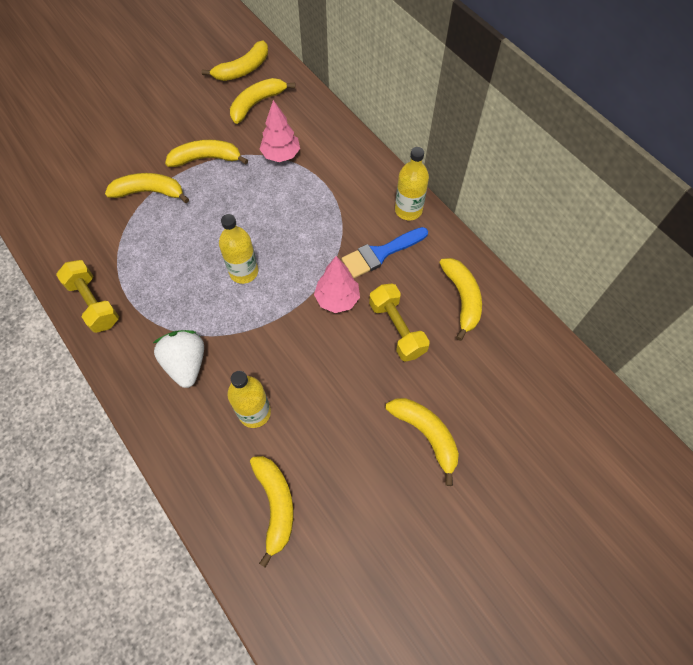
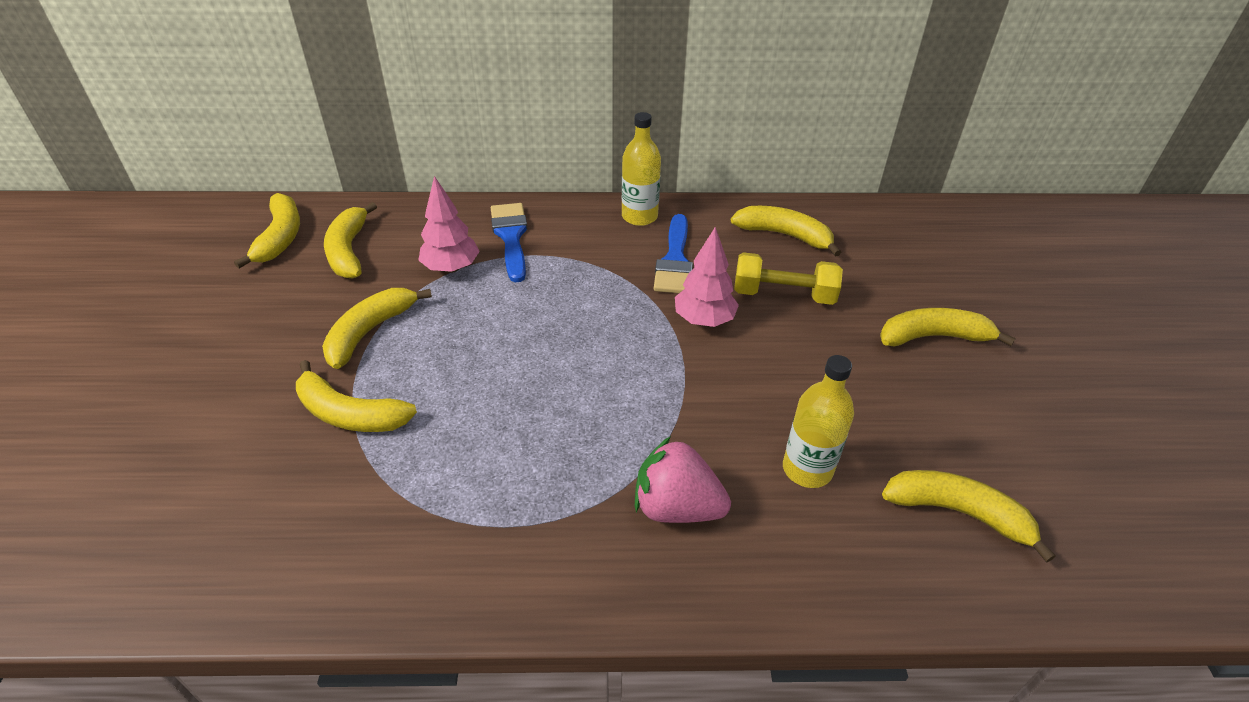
camera: 55 degrees left, 20 degrees down
yellow dumbbell [56,260,119,333] -> none
yellow banana [105,173,189,203] -> yellow banana turned 105 degrees counterclockwise [296,360,417,432]
white strawberry [153,330,204,388] -> pink strawberry [635,436,731,523]
yellow bottle [219,214,258,284] -> none
none -> blue brush [491,203,527,283]

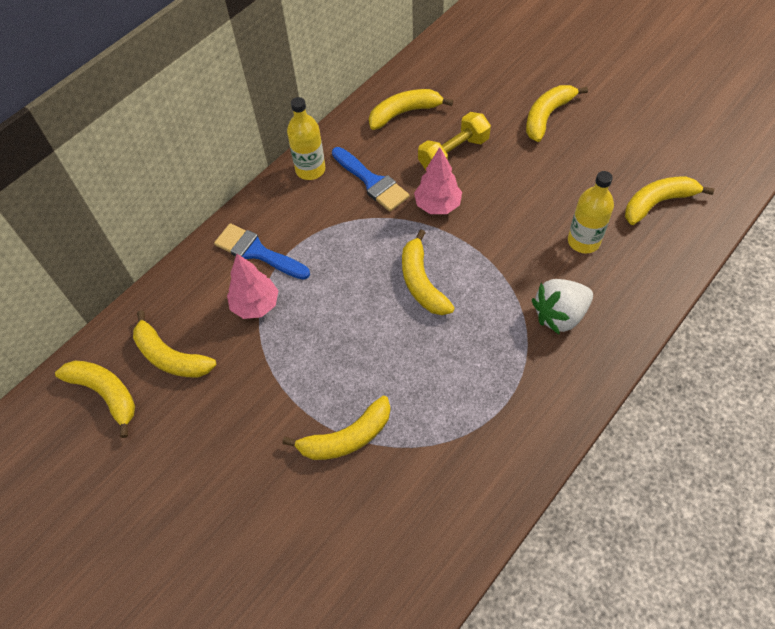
camera: 45 degrees left, 15 degrees up
yellow banana [322,288,432,369] -> yellow banana moved to [402,230,455,315]
pink strawberry [635,436,731,523] -> white strawberry [532,279,593,334]

